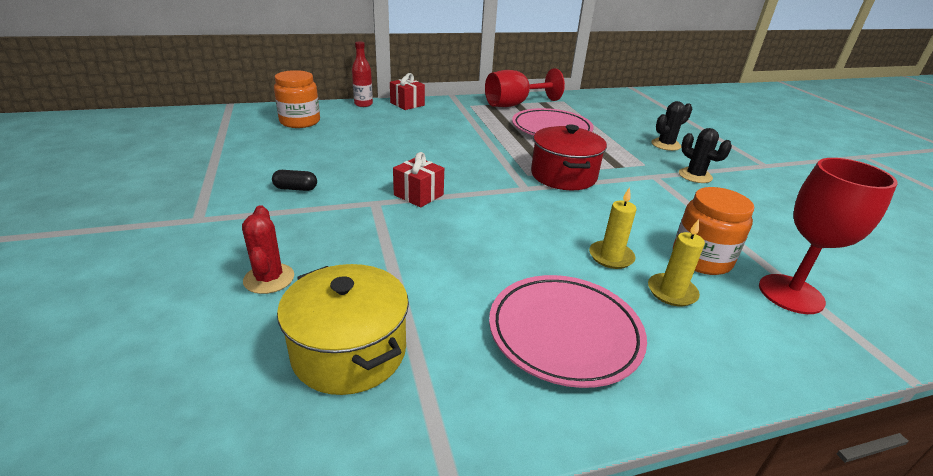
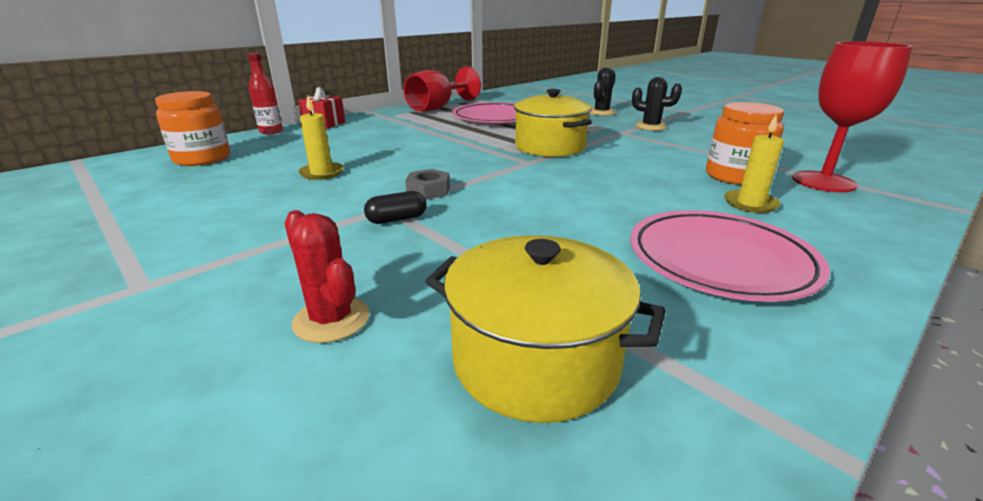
camera: 25 degrees left, 5 degrees down
black capsule [272,170,317,191] -> black capsule moved to [364,191,427,224]
red gift [393,152,444,208] -> grey nut [405,169,450,200]
red pot [531,124,607,190] -> yellow pot [514,89,592,157]
yellow candle [589,187,637,269] -> yellow candle moved to [298,95,344,180]

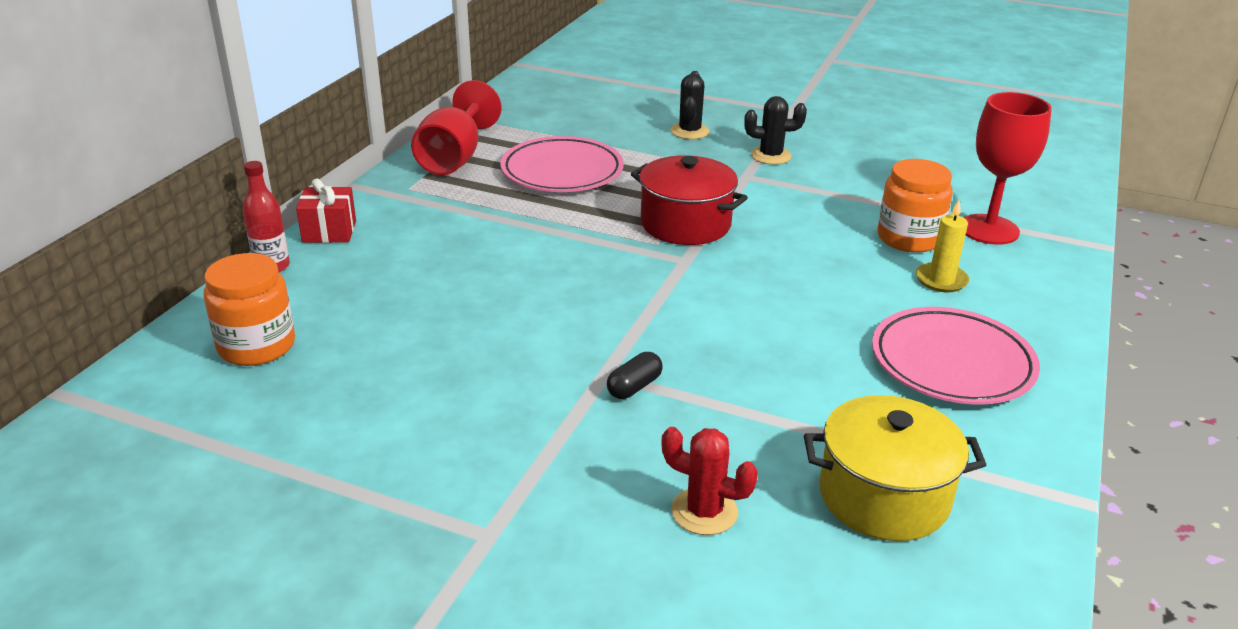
camera: 25 degrees left, 5 degrees up
yellow candle [298,95,344,180] -> none
grey nut [405,169,450,200] -> none
yellow pot [514,89,592,157] -> red pot [631,155,748,245]

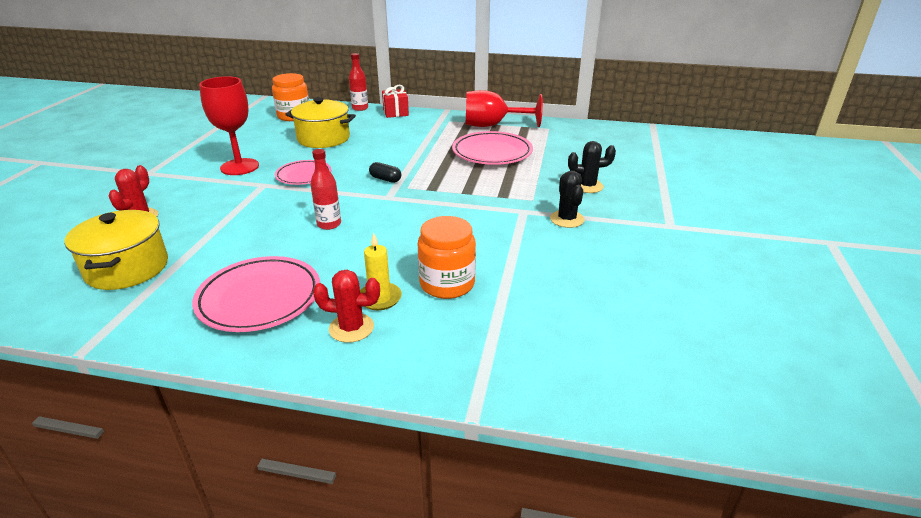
camera: 80 degrees right, 0 degrees up
black capsule [607,352,663,399] -> black capsule moved to [369,162,401,183]
red pot [631,155,748,245] -> none
red goblet [963,92,1052,245] -> red goblet moved to [199,76,259,175]
none -> pink plate [275,160,331,185]
none -> yellow pot [285,97,356,148]
none -> red bottle [310,149,341,230]
none -> red cactus [313,270,380,343]

